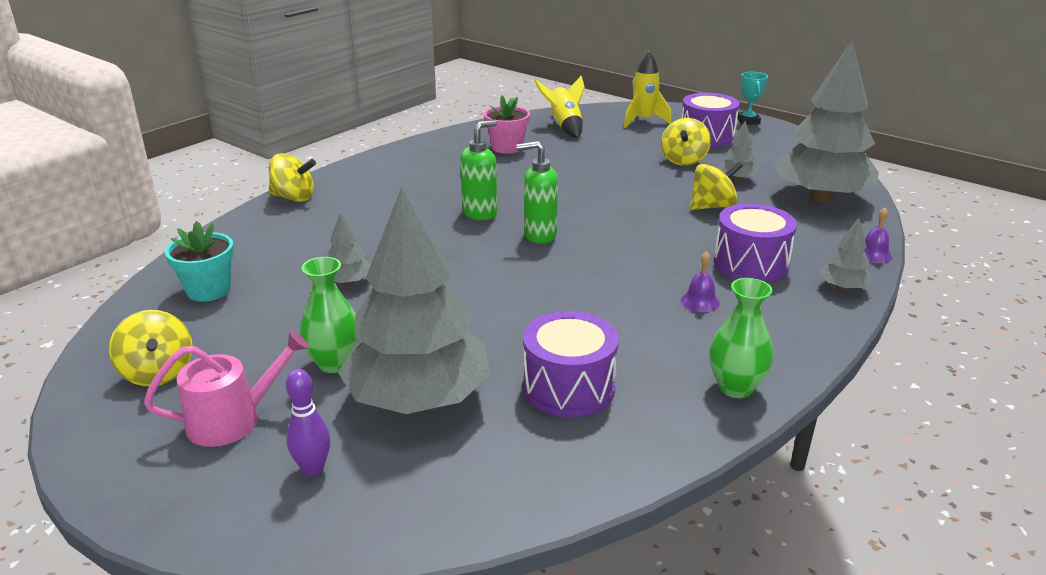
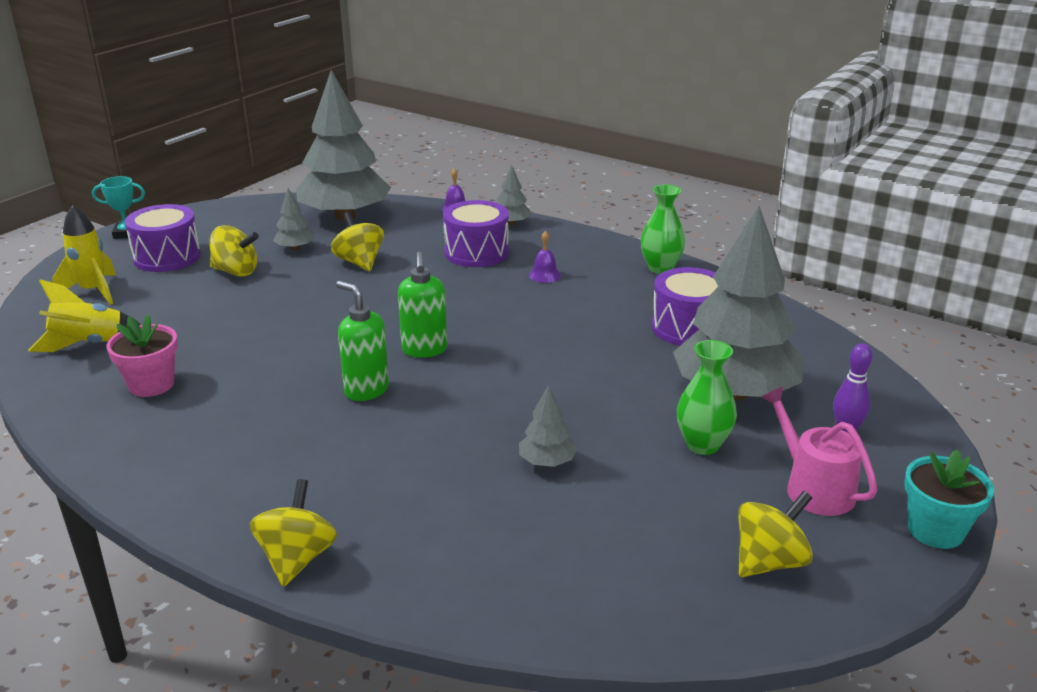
camera: 95 degrees left, 0 degrees up
turquoise flower pot [165,221,234,302] -> turquoise flower pot moved to [904,449,994,549]

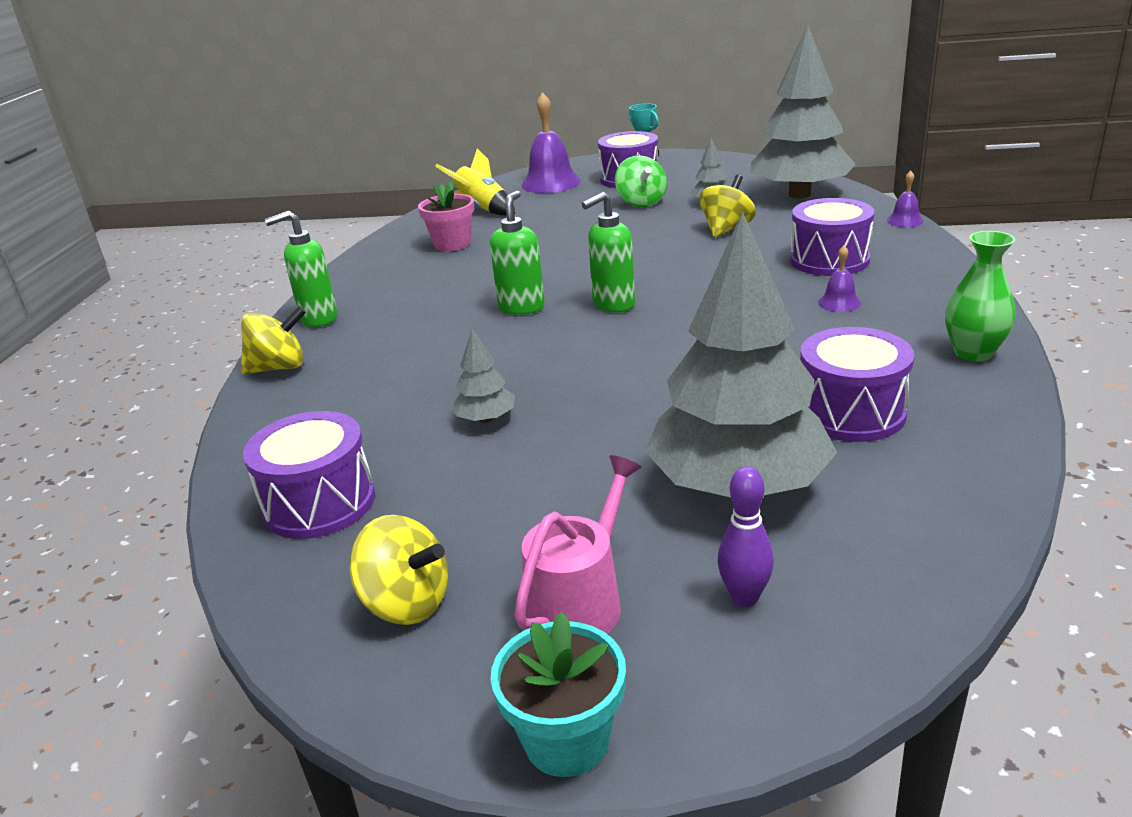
camera: 65 degrees right, 0 degrees up
yellow rocket [52,205,116,305] -> purple bell [522,92,581,193]
yellow spinning top [209,225,259,276] -> green spinning top [615,155,667,207]
grey tree [497,165,531,225] -> none
green vase [677,340,737,455] -> none
none -> purple drum [243,411,375,539]
none -> green soap dispenser [265,211,337,327]

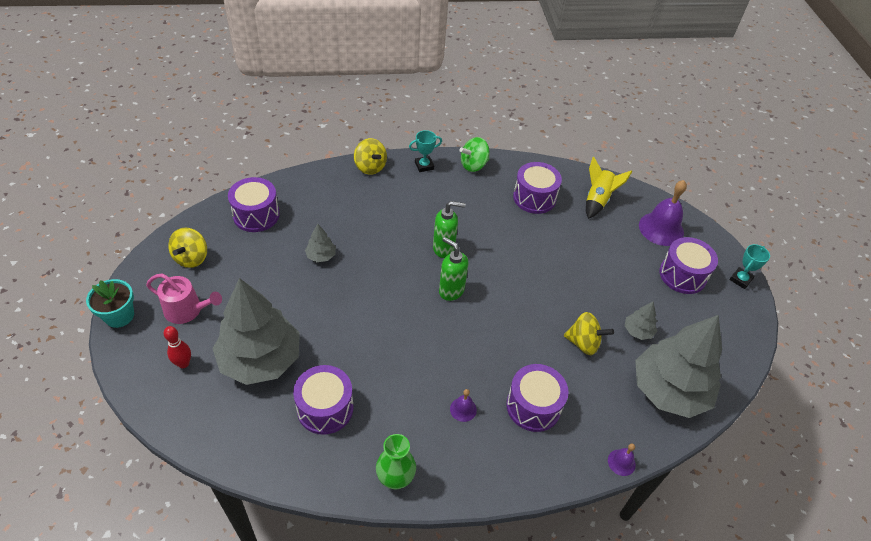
camera: 70 degrees right, 20 degrees up
green soap dispenser [265,211,337,327] -> turquoise trophy [409,130,442,172]
pink flower pot [418,181,474,251] -> purple drum [513,162,562,214]
green spinning top [615,155,667,207] -> green spinning top moved to [459,137,489,172]
purple bowling pin [718,466,774,607] -> red bowling pin [163,326,191,368]

